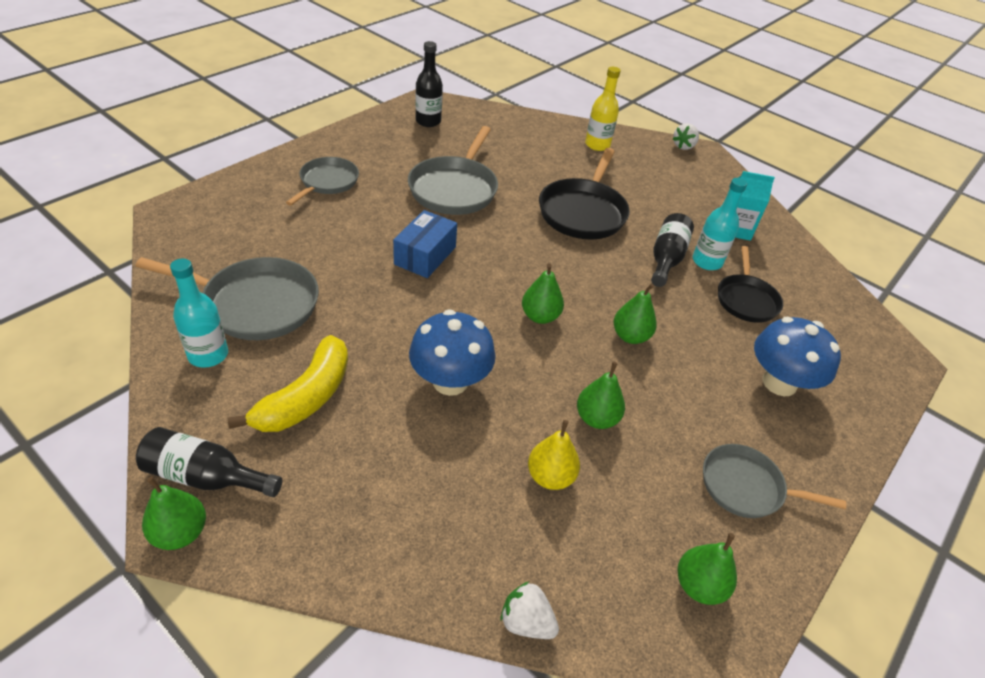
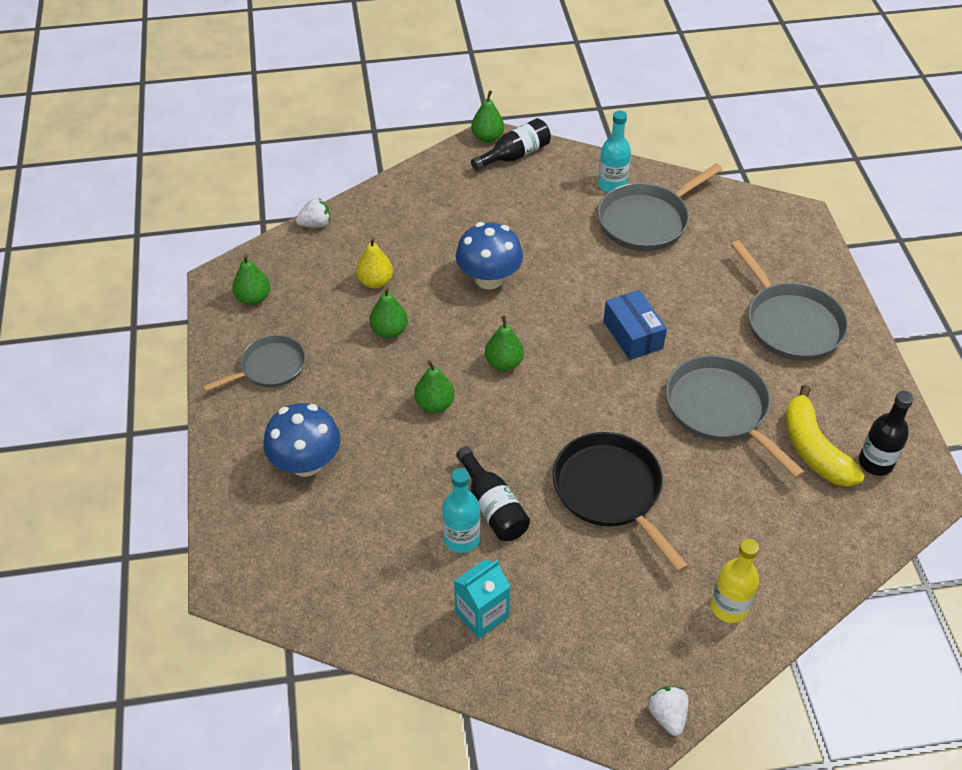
camera: 135 degrees right, 5 degrees up
yellow banana [228,335,348,432] -> yellow banana moved to [785,385,865,487]
grey pan [286,157,359,206] -> grey pan [730,240,848,361], size x1.56
black pan [718,246,783,323] -> none

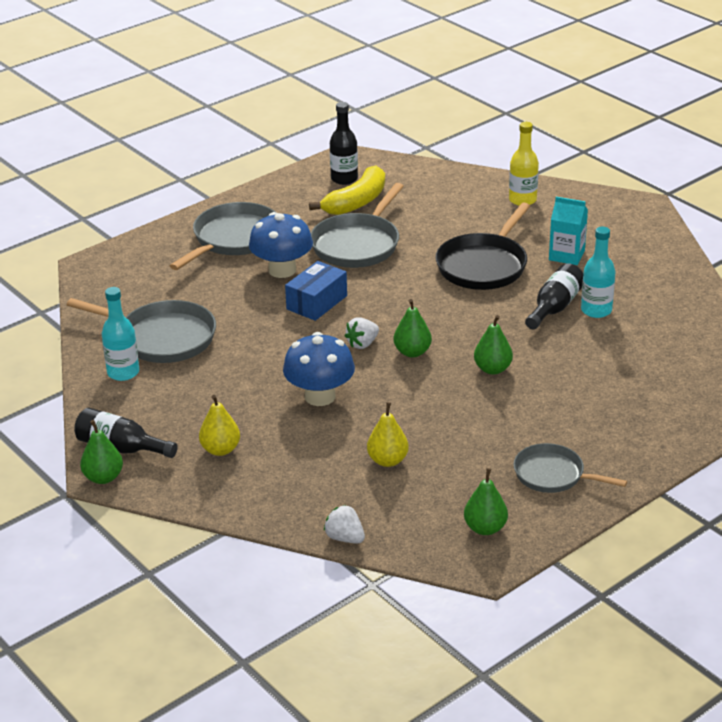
camera: 120 degrees left, 15 degrees down
blue mushroom [264,403,341,477] -> blue mushroom moved to [249,212,313,278]
green pear [369,287,408,338] -> none
turquoise carton [454,559,510,639] -> turquoise carton moved to [549,197,588,265]
white strawberry [648,686,689,736] -> white strawberry moved to [345,317,379,349]
none -> yellow pear [199,395,240,456]

